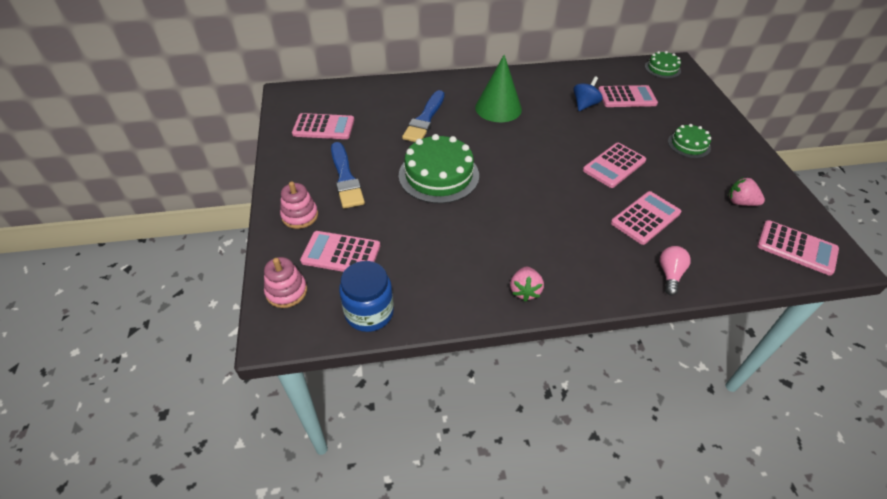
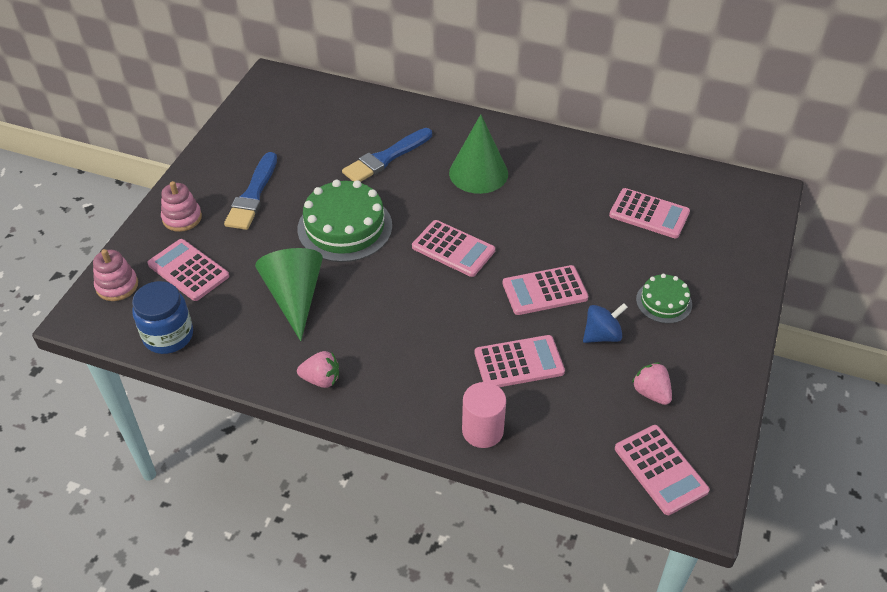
camera: 30 degrees right, 0 degrees up
pink calculator [292,113,354,139] -> pink calculator moved to [412,220,495,277]
pink strawberry [510,267,544,302] -> pink strawberry turned 120 degrees counterclockwise [297,351,339,388]
blue spinning top [574,76,602,111] -> blue spinning top moved to [583,303,628,343]
green cake [645,51,681,78] -> none
pink light bulb [660,246,691,296] -> pink cylinder [462,382,506,448]
none -> green cone [255,248,323,341]

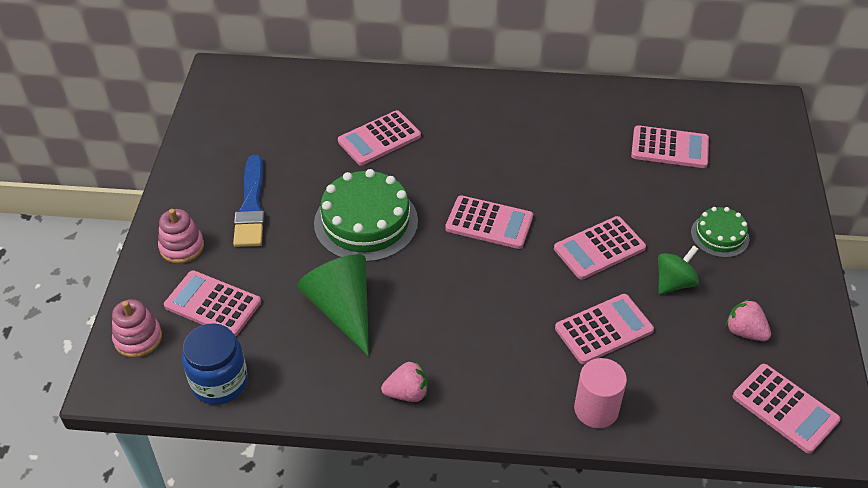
camera: 15 degrees left, 0 degrees up
blue brush [342,128,432,182] -> pink calculator [338,110,421,166]
green cone [449,114,508,194] -> none
blue spinning top [583,303,628,343] -> green spinning top [658,246,699,294]

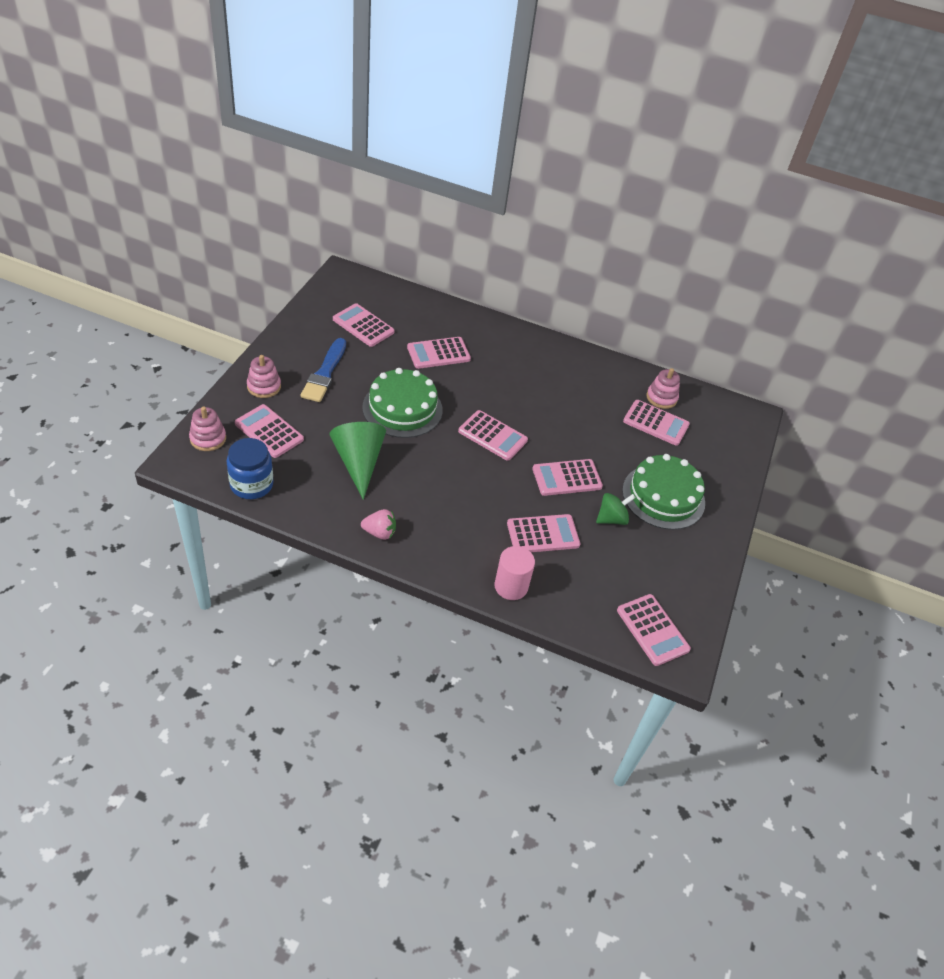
camera: 10 degrees right, 0 degrees up
green cake [691,207,749,258] -> green cake [622,454,705,530], size x1.83
pink strawberry [726,299,771,341] -> none
none -> pink calculator [333,303,395,347]
none -> pink stacking toy [647,368,680,409]

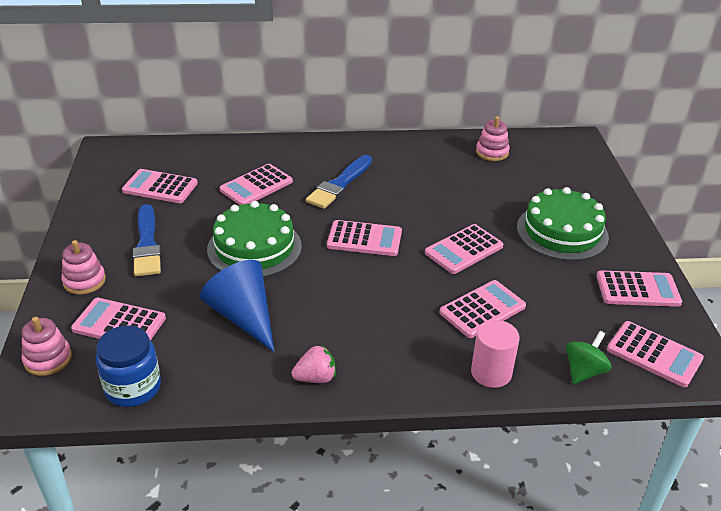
camera: 20 degrees left, 10 degrees down
green cone [330,422,386,500] -> blue cone [200,260,274,352]
green spinning top [596,493,636,525] -> green spinning top moved to [566,331,611,384]
pink calculator [623,400,690,446] -> pink calculator moved to [596,270,682,307]
none -> blue brush [306,155,372,209]

